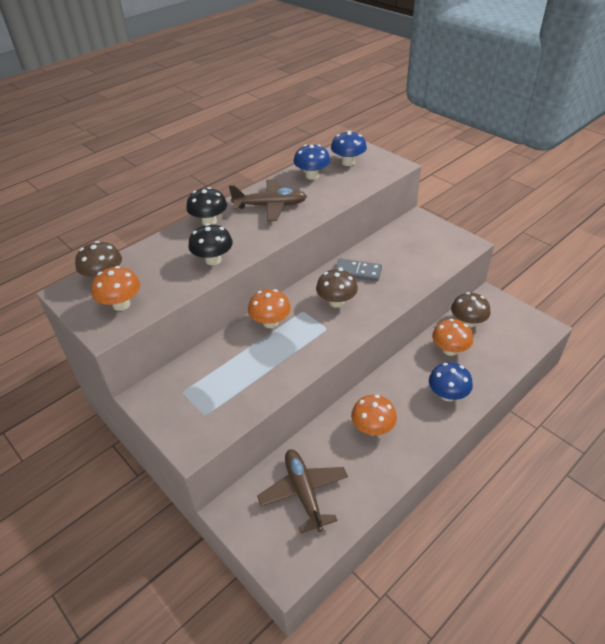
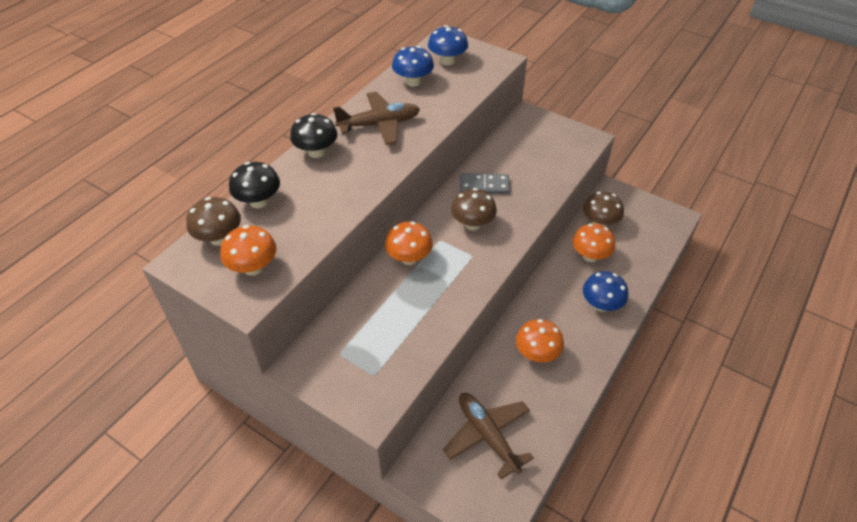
camera: 15 degrees left, 5 degrees up
black mushroom [188,224,233,265] -> black mushroom moved to [229,162,280,208]

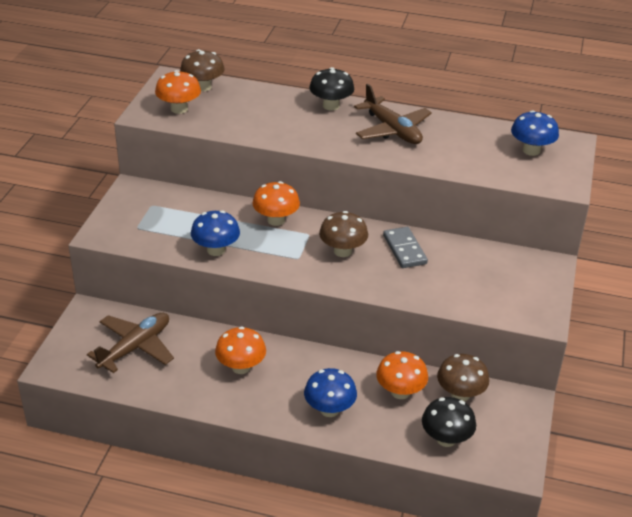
camera: 70 degrees right, 10 degrees down
black mushroom [229,162,280,208] -> black mushroom moved to [422,397,476,447]
blue mushroom [392,46,434,87] -> blue mushroom moved to [191,211,240,256]

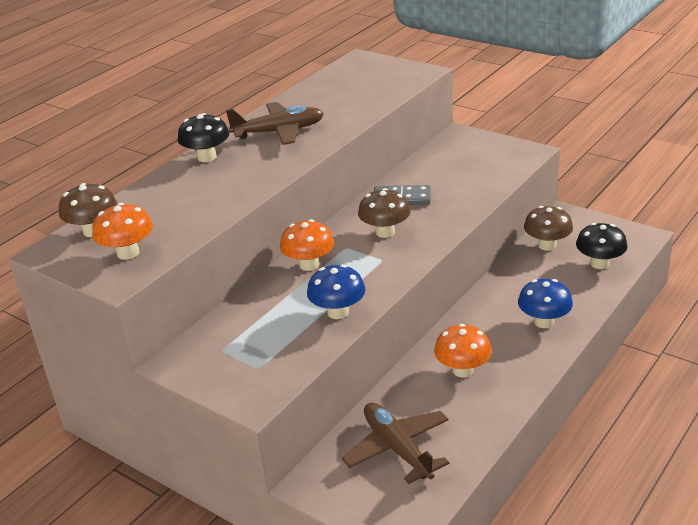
camera: 65 degrees left, 5 degrees down
orange mushroom [376,351,428,399] -> none
blue mushroom [511,110,559,156] -> none

